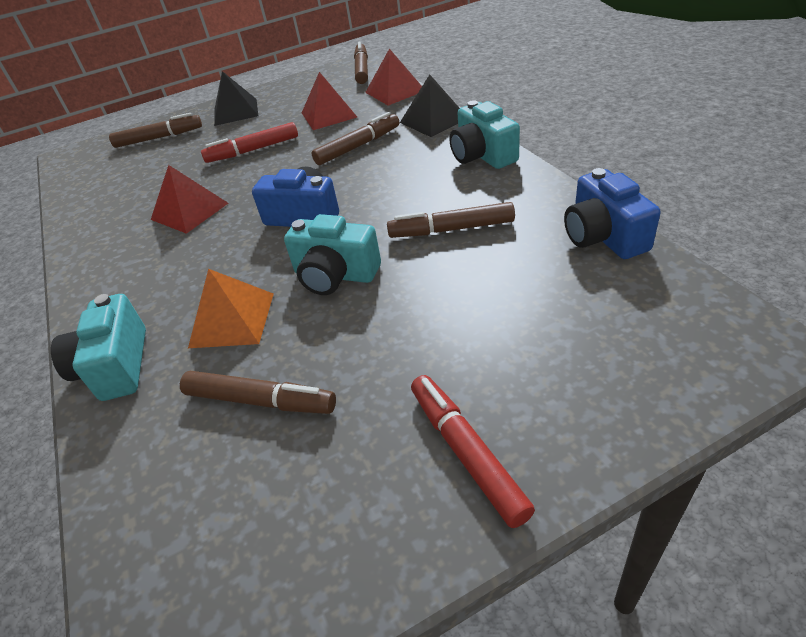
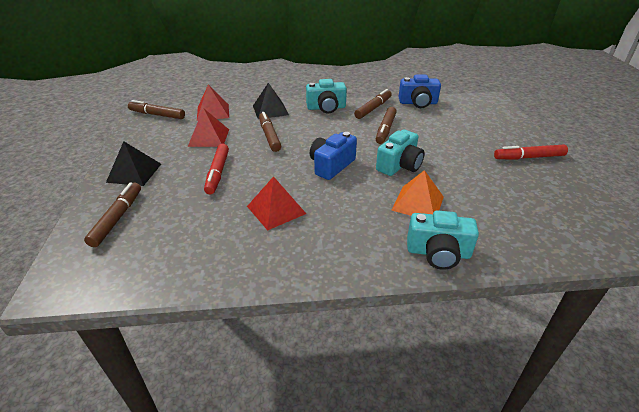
camera: 75 degrees left, 5 degrees down
brown marker [180,371,336,414] -> brown marker moved to [354,89,392,119]

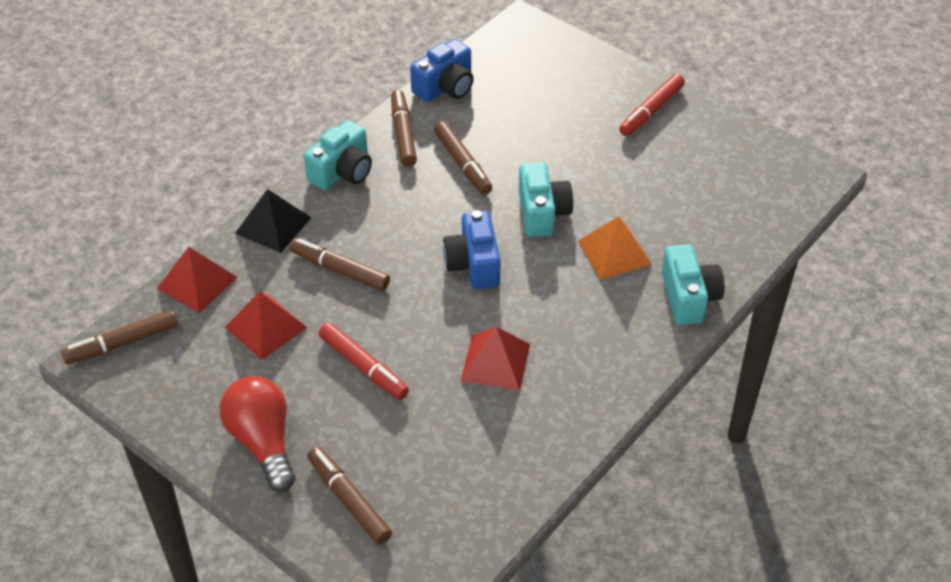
camera: 45 degrees left, 10 degrees up
black pyramid [106,141,161,186] -> red light bulb [220,376,295,492]
turquoise camera [407,210,479,270] -> turquoise camera turned 60 degrees counterclockwise [662,244,725,325]

